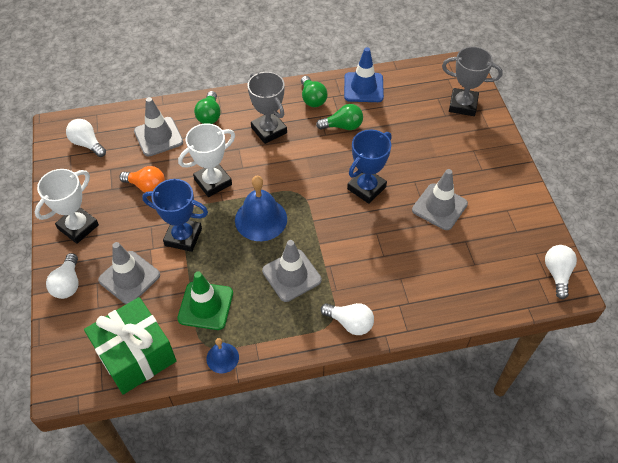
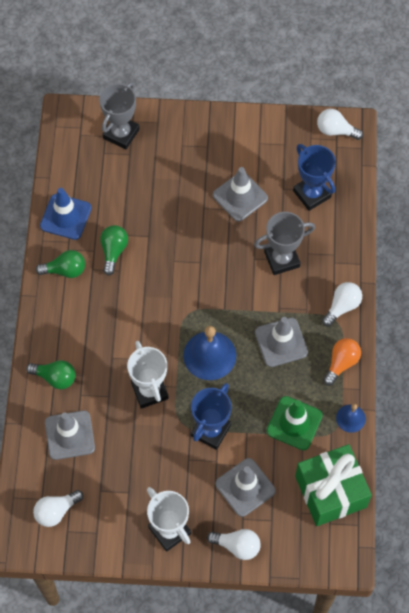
camera: 75 degrees left, 10 degrees up
orange light bulb [119,166,165,193] -> orange light bulb moved to [323,338,361,386]
grey trophy [248,72,287,144] -> grey trophy moved to [254,212,315,275]
blue trophy [347,129,391,204] -> blue trophy moved to [293,144,336,211]

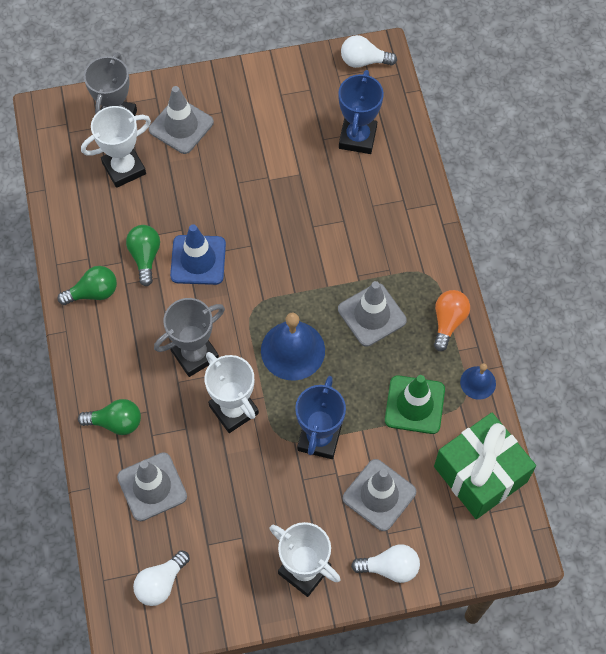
camera: 15 degrees left, 0 degrees up
blue traffic cone [40,188,92,240] -> blue traffic cone moved to [170,224,226,285]
grey traffic cone [213,167,268,221] -> grey traffic cone moved to [149,86,214,154]
grey trophy [254,212,315,275] -> grey trophy moved to [154,298,225,377]
blue trophy [293,144,336,211] -> blue trophy turned 60 degrees clockwise [338,70,384,154]
white light bulb [322,282,362,326] -> none
none -> white trophy [81,106,151,188]

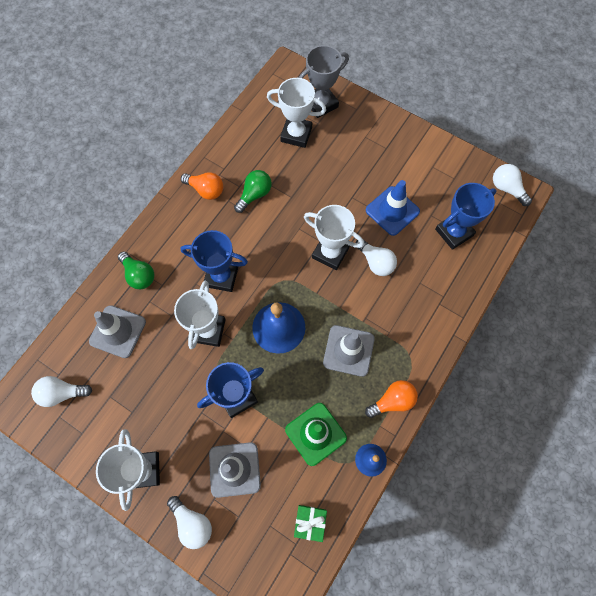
camera: 45 degrees right, 5 degrees up
green light bulb [58,266,117,305] -> orange light bulb [181,172,223,200]
grey traffic cone [149,86,214,154] -> none
grey trophy [154,298,225,377] -> blue trophy [181,230,248,292]
blue traffic cone [170,224,226,285] -> blue traffic cone moved to [366,180,420,236]
green gift [434,412,536,519] -> green gift [294,505,327,542], size x0.47
none -> white trophy [304,205,364,270]
none -> white light bulb [356,239,397,276]

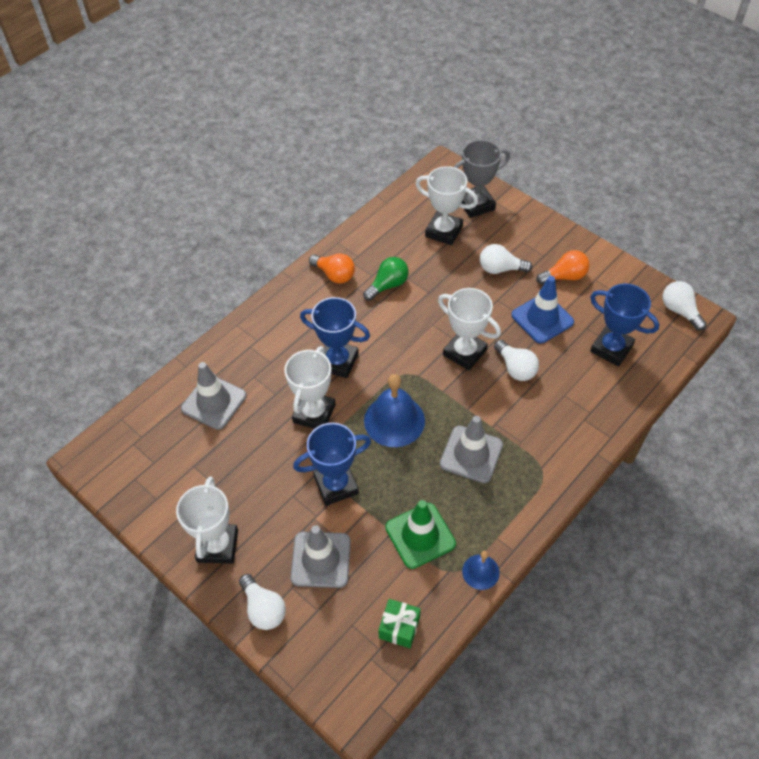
camera: 10 degrees right, 15 degrees down
white light bulb [31,376,92,407] -> white light bulb moved to [480,244,532,274]
green light bulb [118,251,154,289] -> none
orange light bulb [365,380,418,418] -> orange light bulb moved to [537,250,589,285]
blue trophy [435,183,497,250] -> blue trophy turned 60 degrees clockwise [590,284,659,366]

